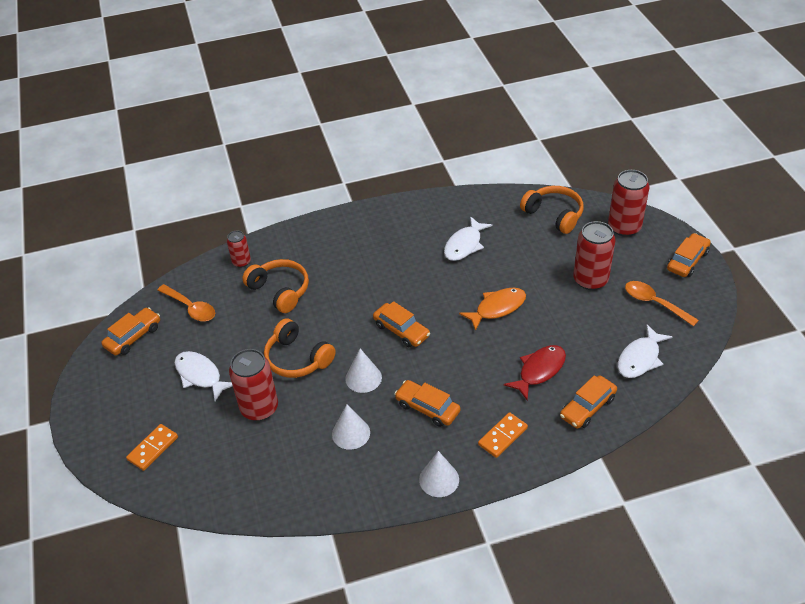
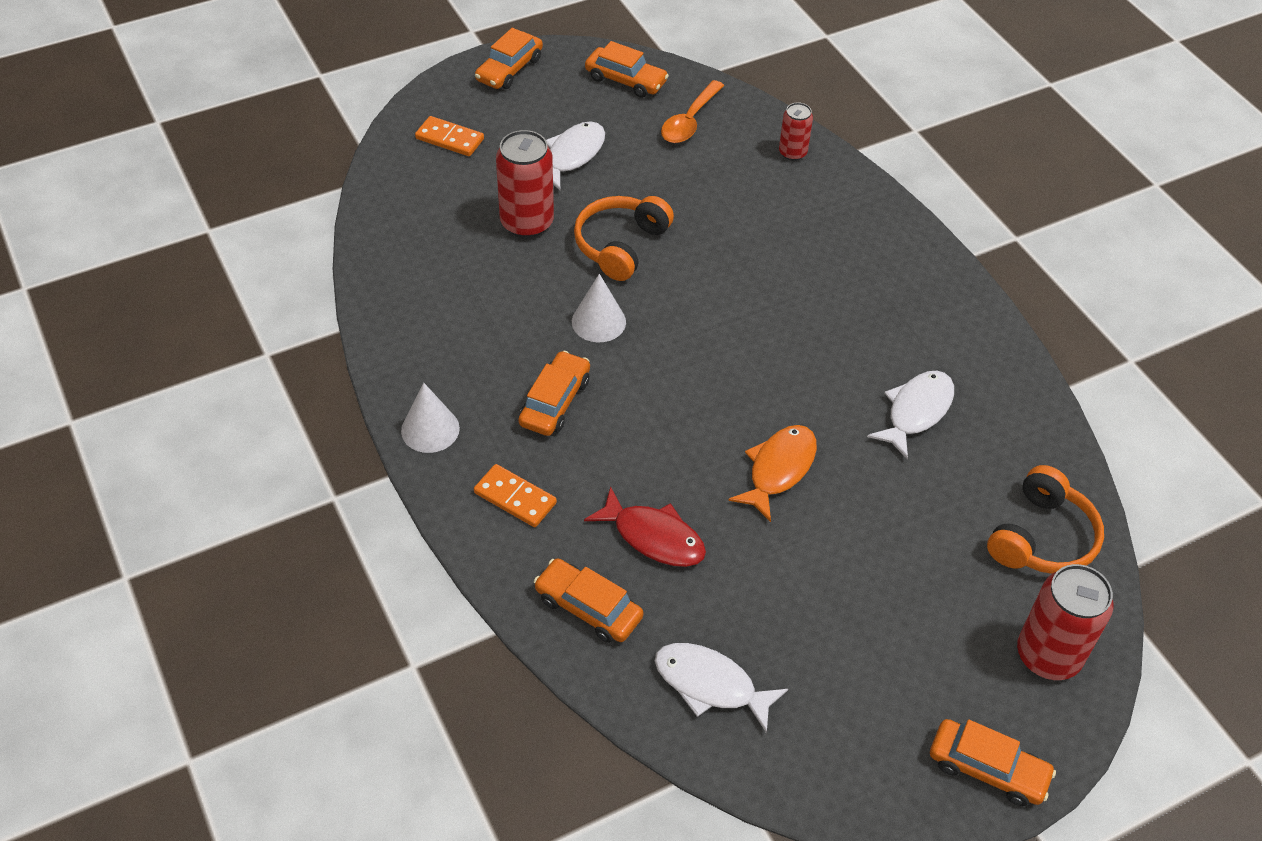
camera: 75 degrees right, 5 degrees up
orange headphones [242,259,309,313] -> none
white cone [332,405,370,450] -> none
orange car [373,301,430,347] -> orange car moved to [475,28,543,89]
white fish [444,216,493,261] -> white fish turned 105 degrees clockwise [867,371,954,459]
orange fish [459,288,526,331] -> orange fish turned 105 degrees counterclockwise [728,425,817,522]
red can [573,221,615,290] -> none
orange spoon [625,281,699,326] -> none

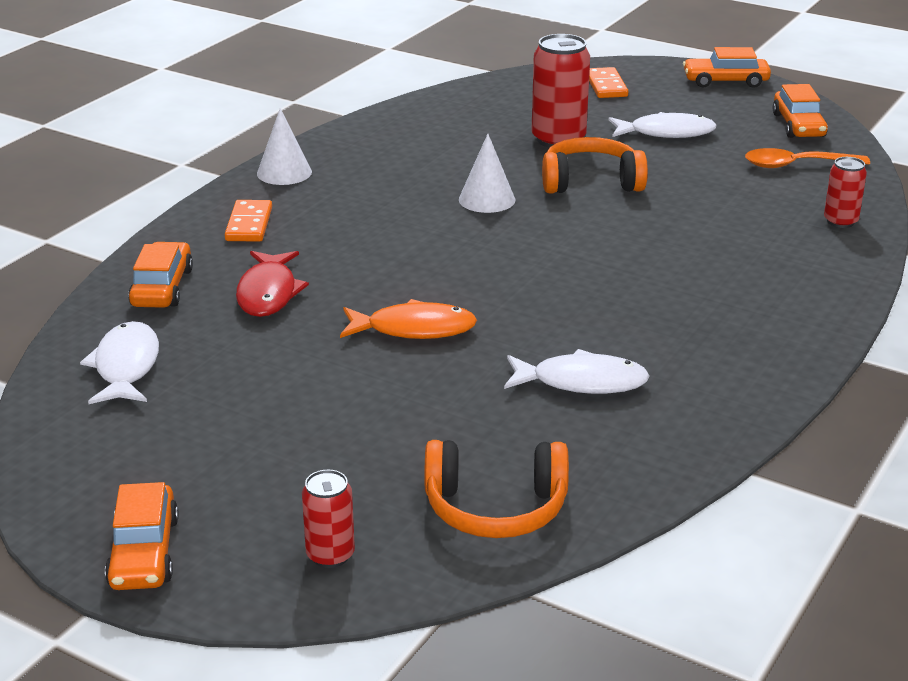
camera: 60 degrees right, 20 degrees down
orange car [518,351,590,436] -> none
red can [1017,564,1113,680] -> red can [302,470,355,568], size x0.57

